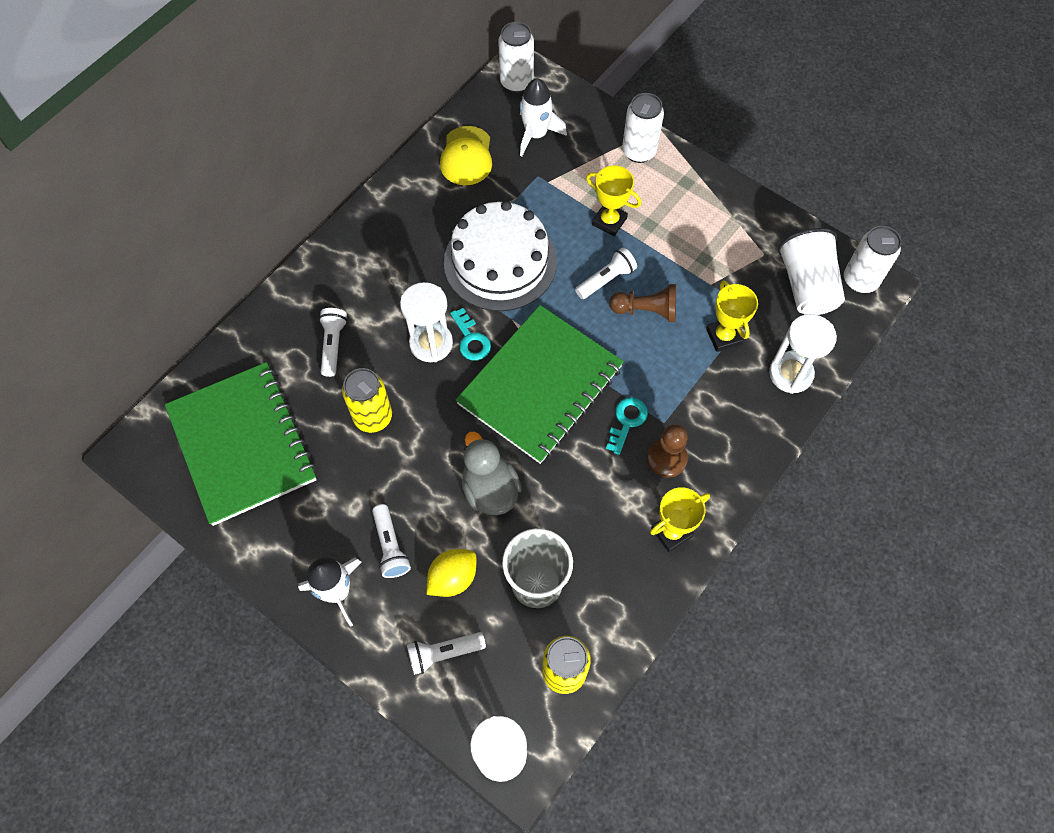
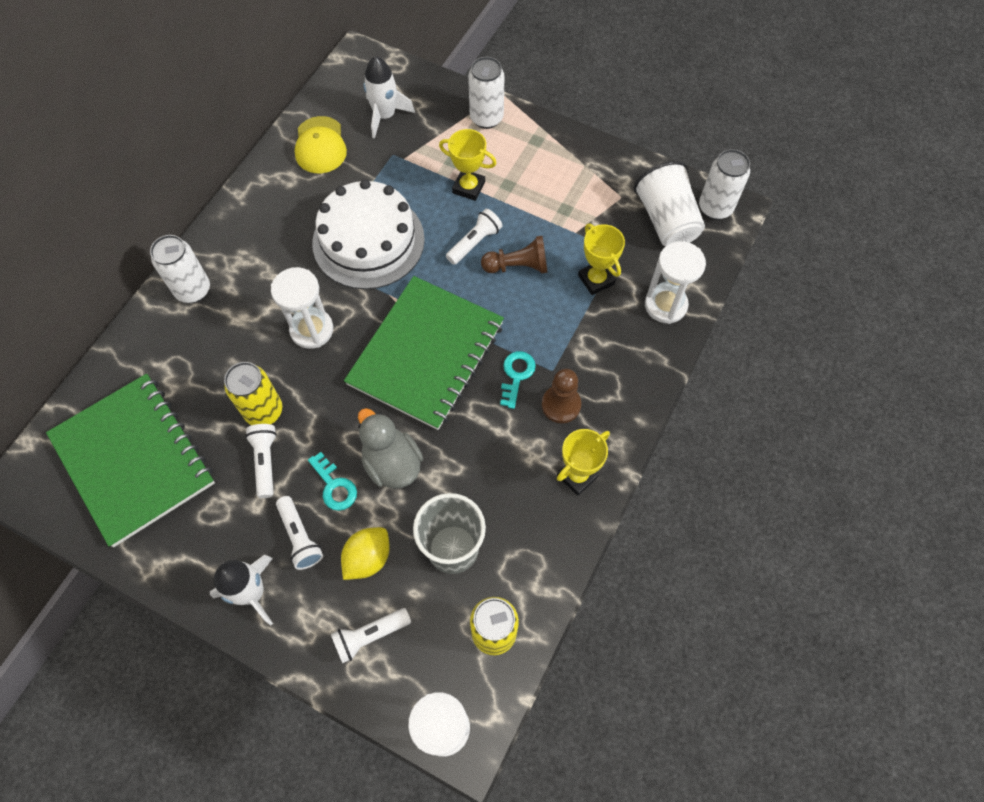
camera: 10 degrees left, 0 degrees up
white flashlight [319,308,348,377] -> white flashlight moved to [245,424,277,498]
turquoise key [450,308,491,360] -> turquoise key moved to [308,452,357,511]
white can [498,22,534,93] -> white can moved to [150,235,210,303]

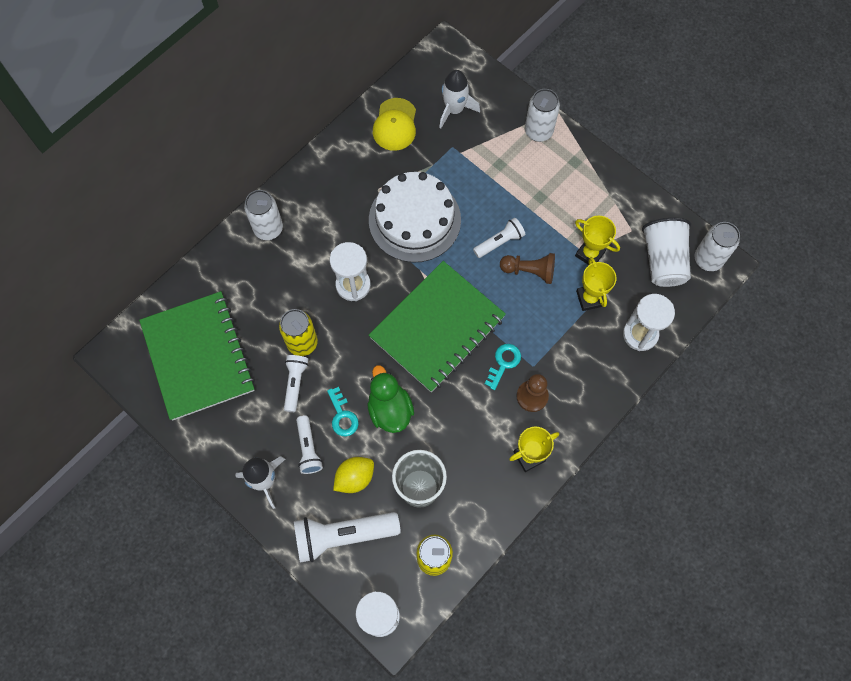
camera: 15 degrees right, 5 degrees up
white flashlight [331,608,411,663] -> white flashlight [294,512,401,563], size x1.76
grey duck [358,408,423,489] -> green duck [367,365,414,433]
yellow trophy [439,129,496,201] -> yellow trophy moved to [575,216,620,265]

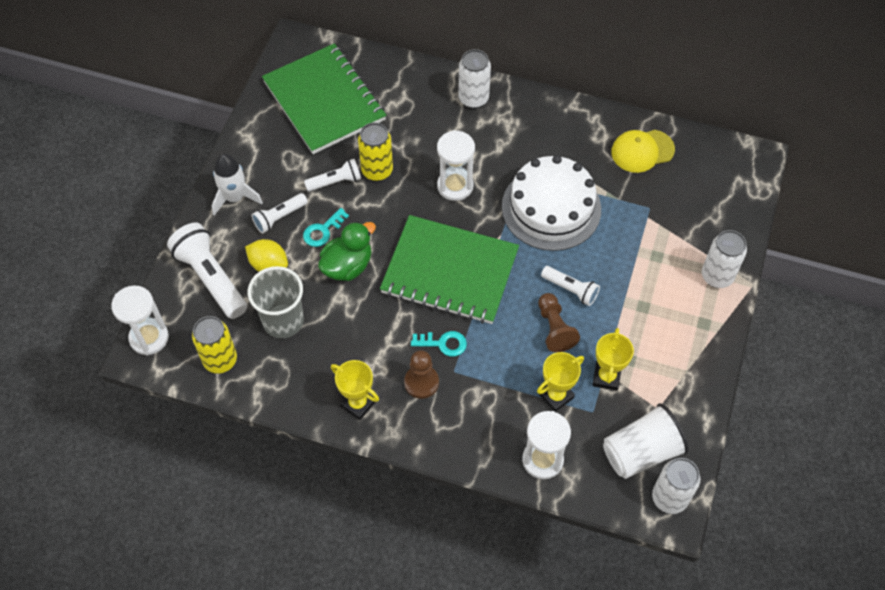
camera: 65 degrees right, 10 degrees down
green notebook [139,291,255,421] -> green notebook turned 75 degrees counterclockwise [262,43,386,154]
white rocket [439,70,480,128] -> none

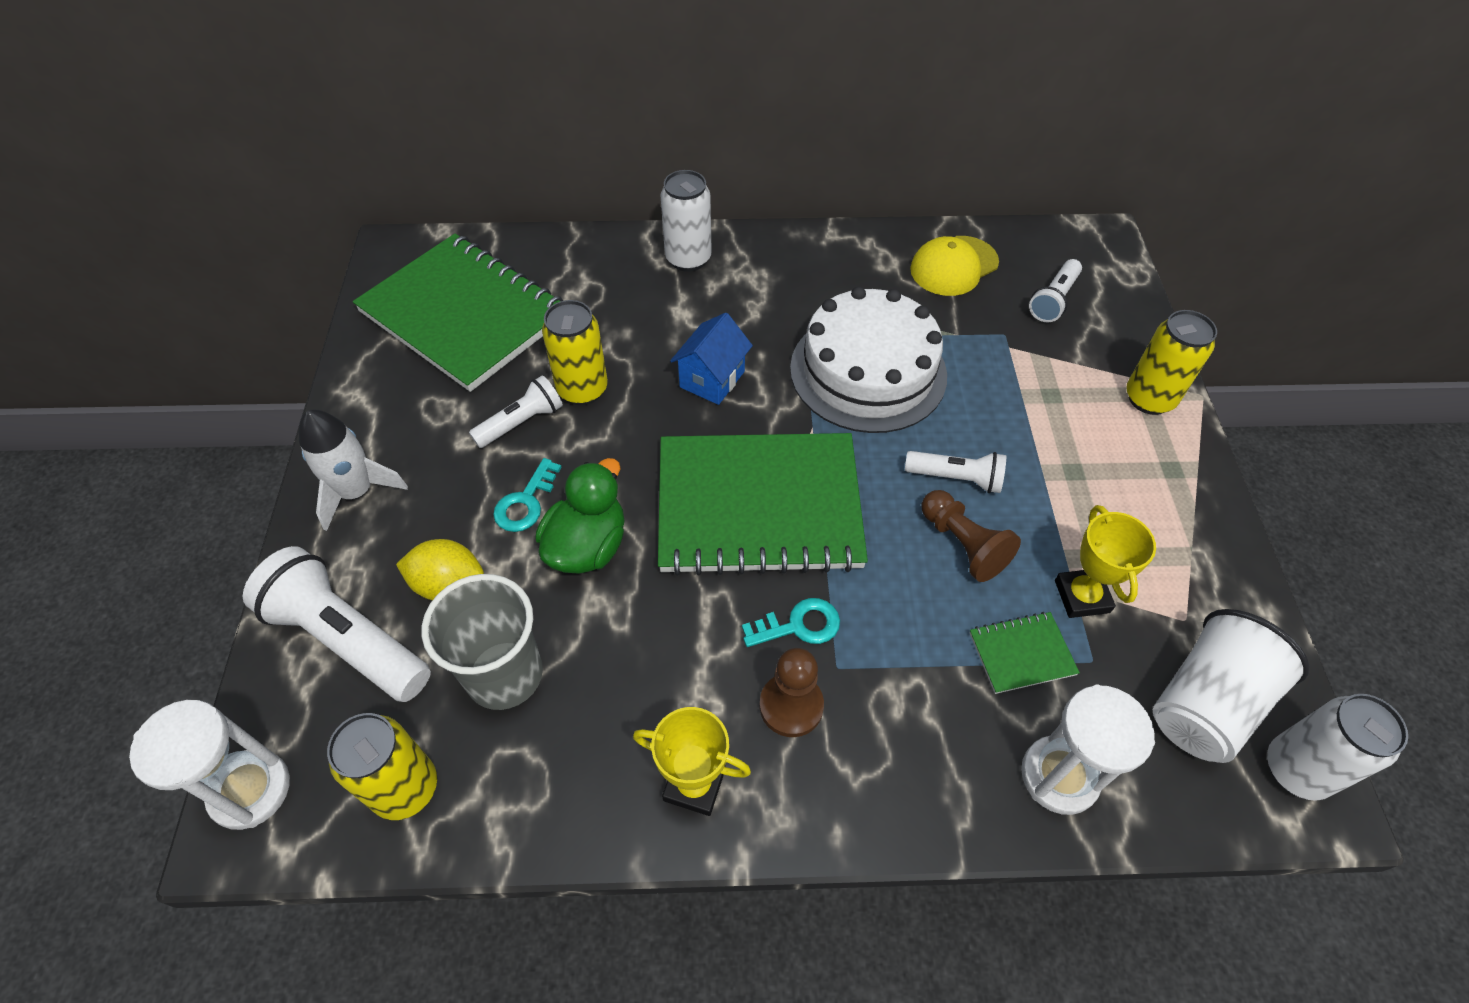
camera: 20 degrees left, 5 degrees down
white flashlight [252,193,308,233] -> white flashlight moved to [1029,259,1082,322]
white hourglass [437,130,475,201] -> blue house [670,313,753,405]
yellow trophy [537,352,584,412] -> green notebook [970,612,1080,694]
white can [702,230,747,288] -> yellow can [1126,310,1217,415]

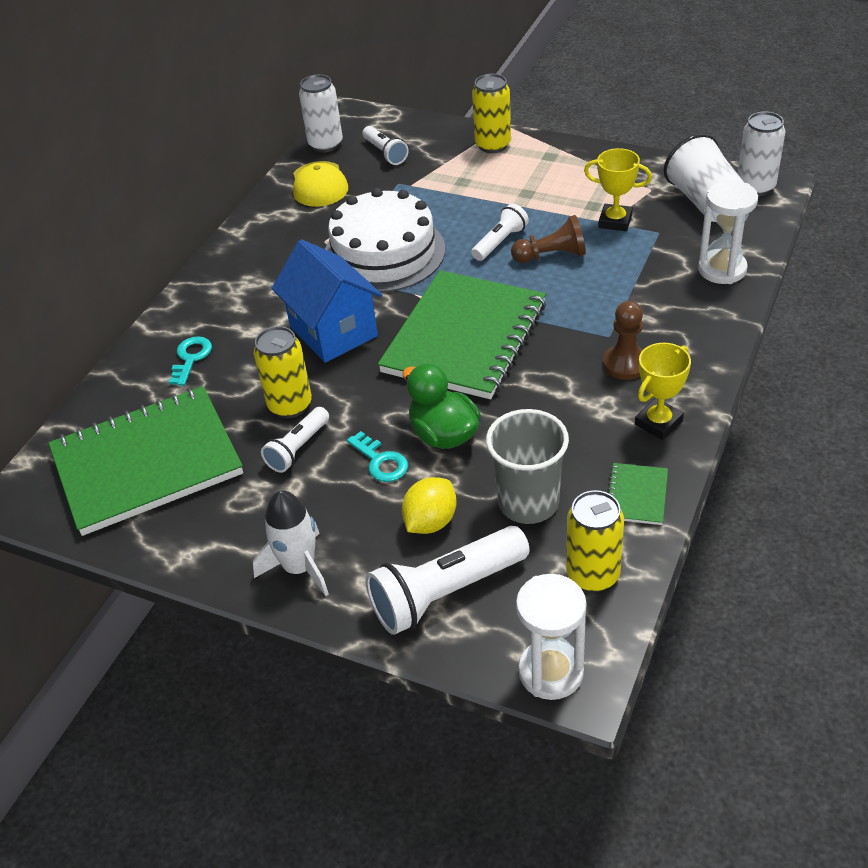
camera: 60 degrees left, 10 degrees down
white flashlight [469,375,563,448] -> white flashlight turned 135 degrees counterclockwise [261,407,329,473]
white can [660,170,712,272] -> white can moved to [299,74,343,153]
blue house [670,313,753,405] -> blue house [272,239,382,363], size x1.62
turquoise key [742,598,840,647] -> turquoise key moved to [169,336,212,386]
green notebook [970,612,1080,694] -> green notebook moved to [608,463,668,525]

